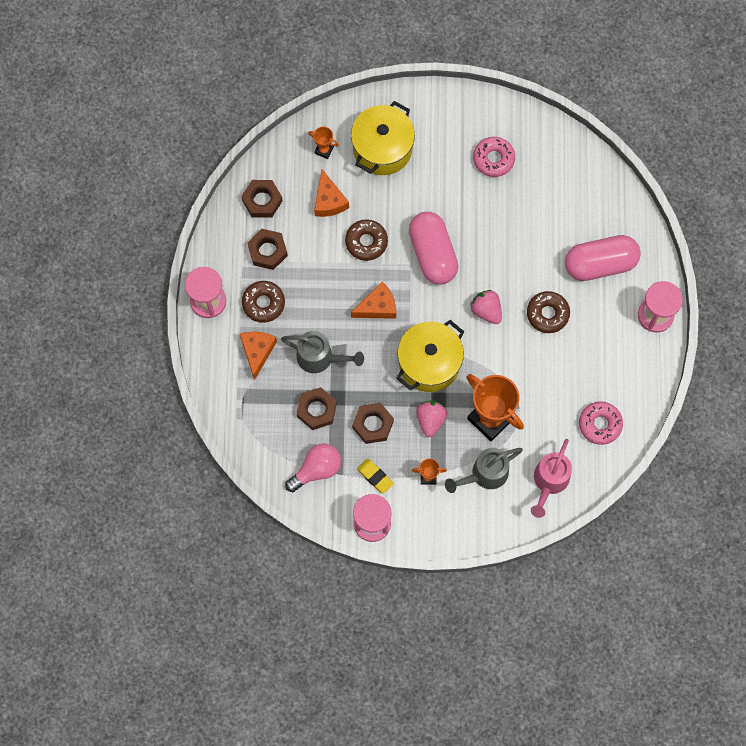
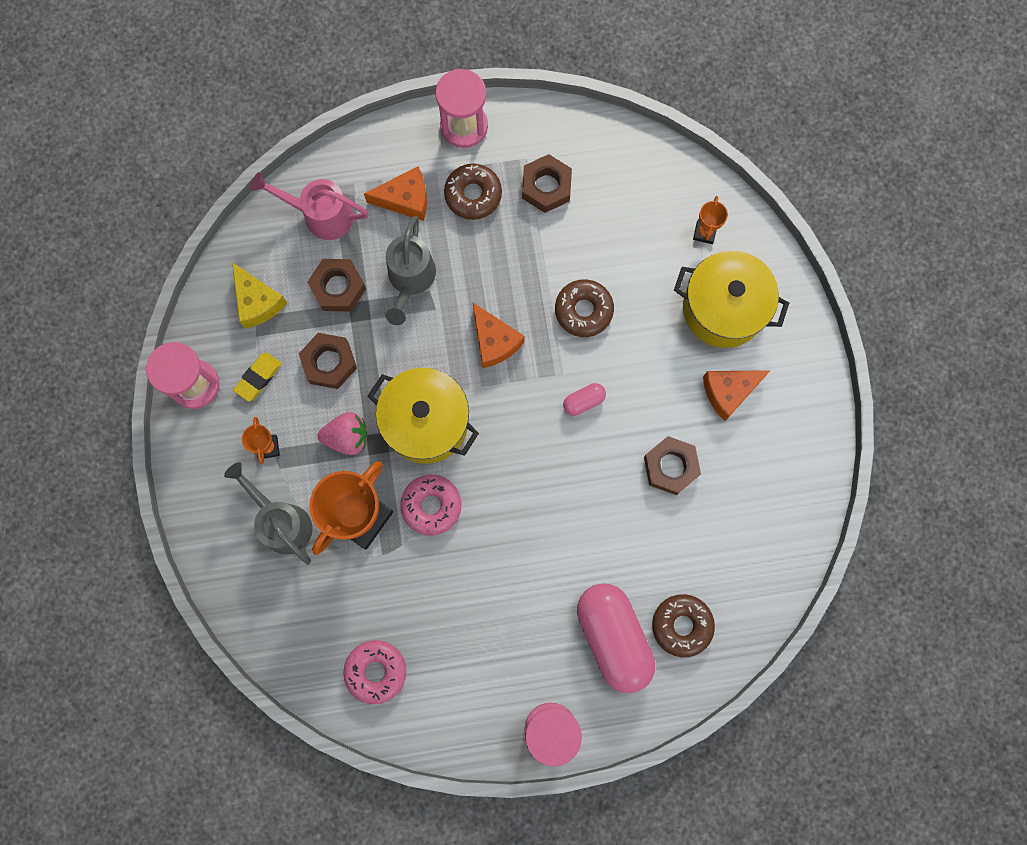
camera: 80 degrees right, 5 degrees up
brown nut [241,180,283,218] -> brown nut moved to [644,436,701,495]
pink light bulb [285,443,341,492] -> yellow cheese [232,262,287,328]
orange cheese [314,169,349,217] -> orange cheese moved to [703,370,771,421]
pink capsule [409,212,458,284] -> pink capsule [563,383,606,416], size x0.43
pink strawberry [470,290,502,324] -> none
pink donut [473,137,515,177] -> pink donut moved to [400,474,462,536]
brown donut [527,291,570,333] -> brown donut moved to [652,594,715,657]
pink watering can [531,439,572,518] -> pink watering can moved to [250,172,369,240]

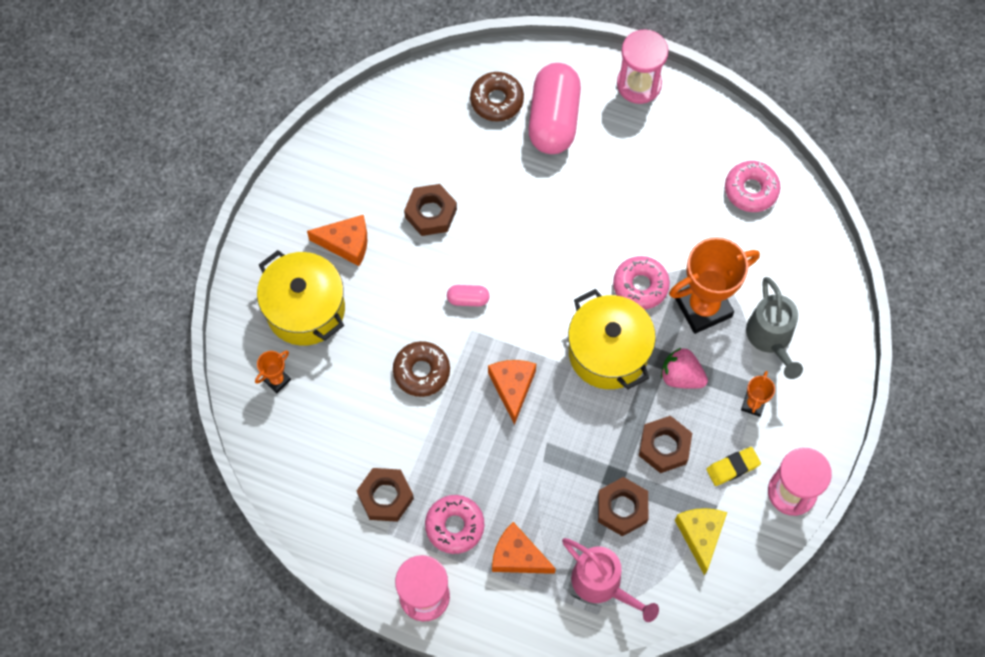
camera: 150 degrees left, 10 degrees down
grey watering can [386,216,436,325] -> none
brown donut [444,164,502,220] -> pink donut [425,495,484,554]

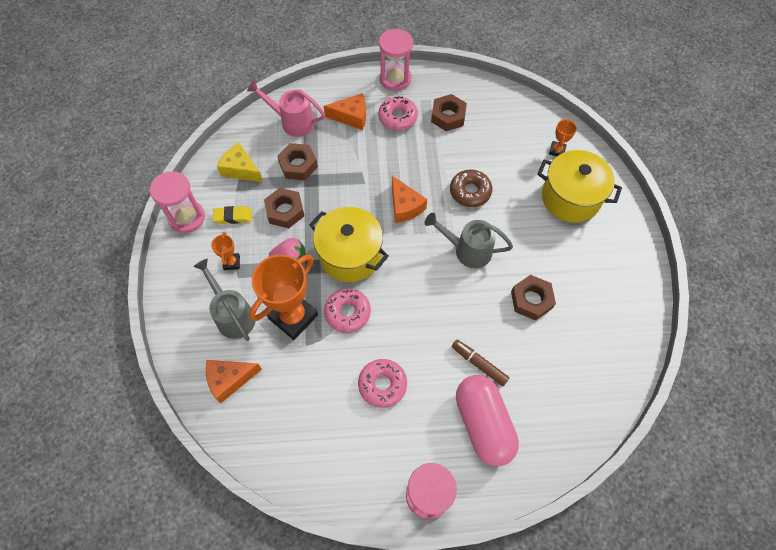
camera: 155 degrees right, 5 degrees down
orange cheese [307,215,367,266] -> orange cheese moved to [206,360,262,403]
pink capsule [447,285,490,306] -> grey watering can [424,213,513,268]
brown donut [470,72,524,122] -> none
yellow cheese [675,508,727,576] -> yellow cheese turned 150 degrees clockwise [217,143,263,182]
yellow eraser [706,447,761,486] -> yellow eraser turned 45 degrees clockwise [213,206,252,224]
pink donut [725,161,780,212] -> pink donut moved to [358,359,407,408]
none -> brown marker [452,340,509,386]

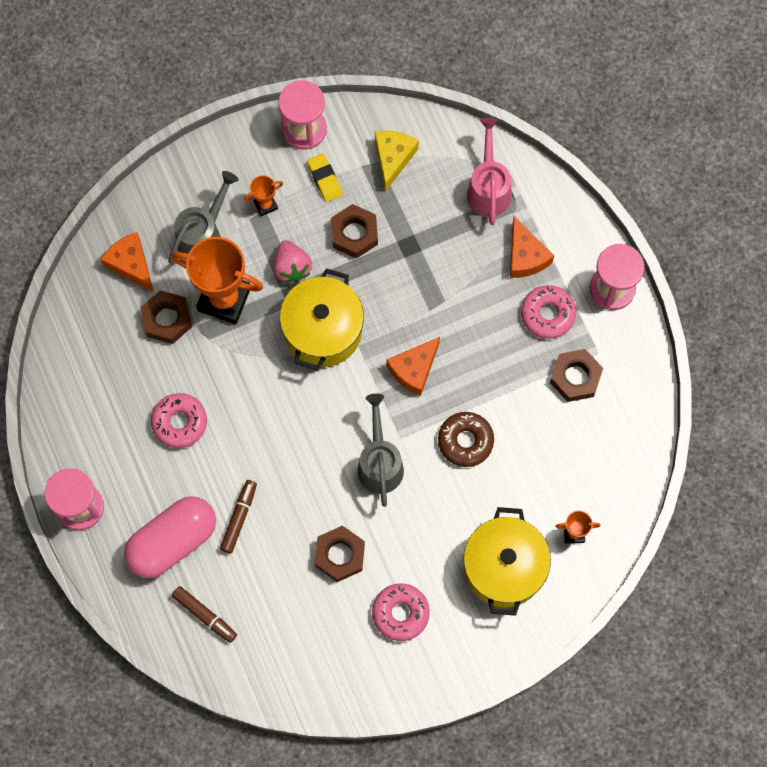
camera: 70 degrees right, 10 degrees up
brown nut [277,143,318,180] -> brown nut moved to [141,290,192,344]
pink donut [324,288,371,333] -> pink donut moved to [372,584,430,641]
none -> brown marker [172,586,237,643]

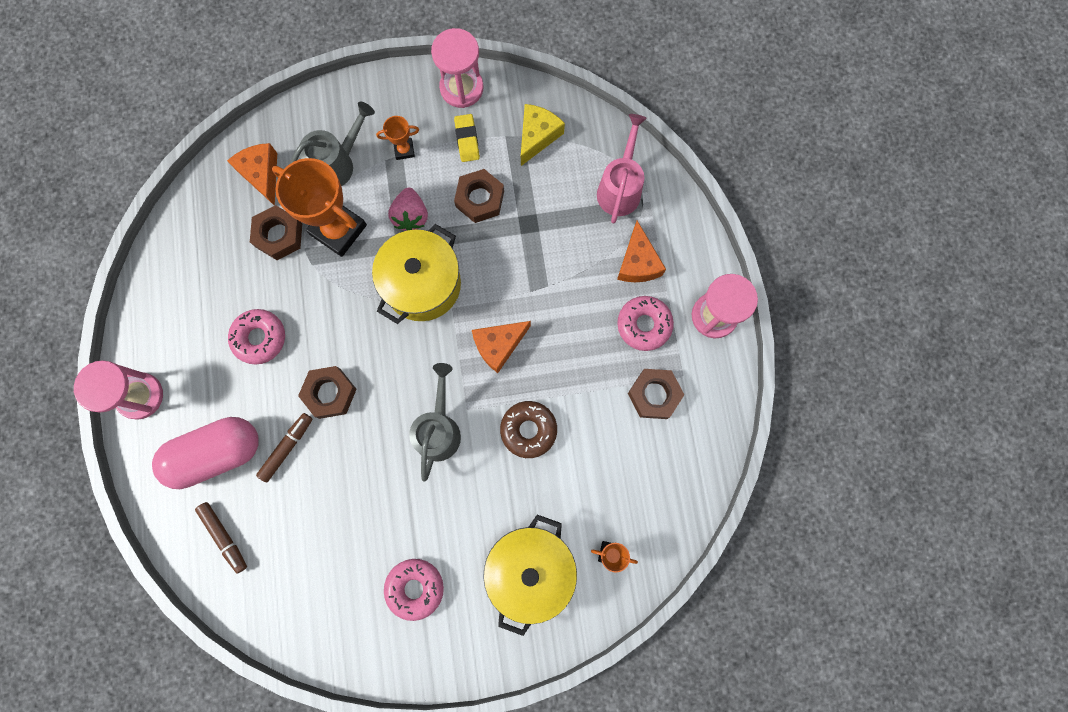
camera: 15 degrees right, 5 degrees up
brown nut [315,526,365,582] -> brown nut moved to [298,366,357,419]

